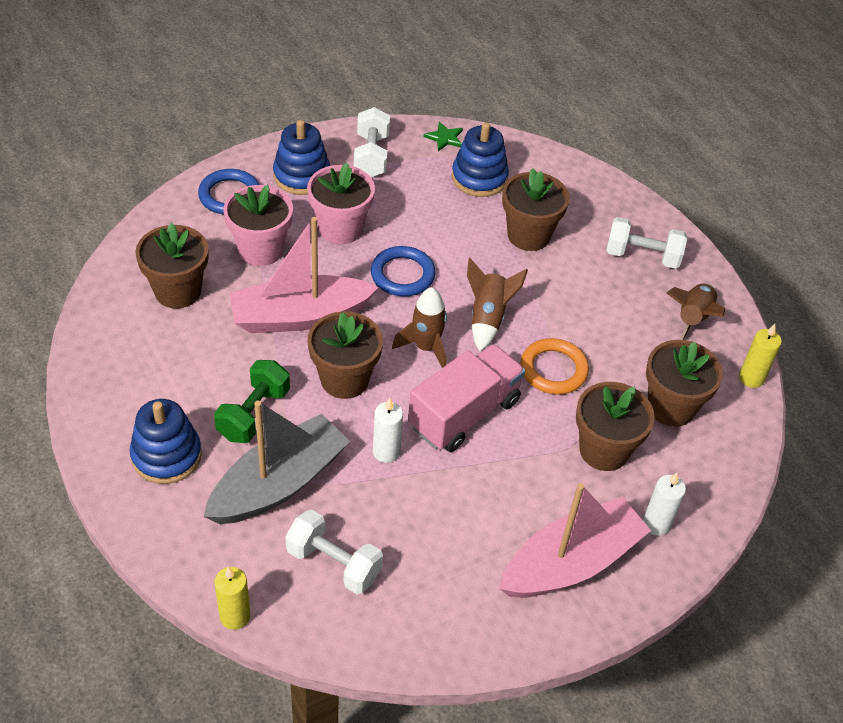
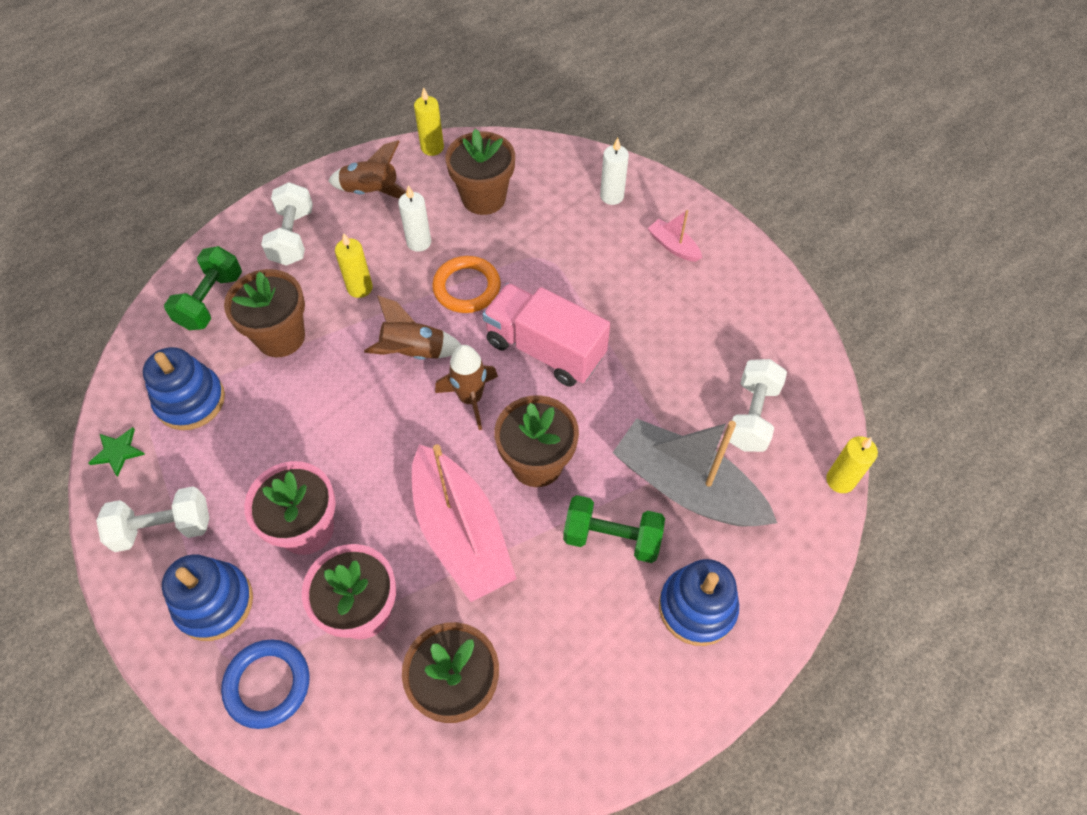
camera: 100 degrees left, 10 degrees up
blue ring [371,246,436,296] -> none
white candle [373,398,403,463] -> white candle moved to [398,185,431,252]
pink boat [499,483,651,598] -> pink boat [648,210,702,262], size x0.44
brown flower pot [576,382,655,471] -> none
none -> green dumbbell [164,246,242,330]
none -> yellow candle [335,233,373,298]

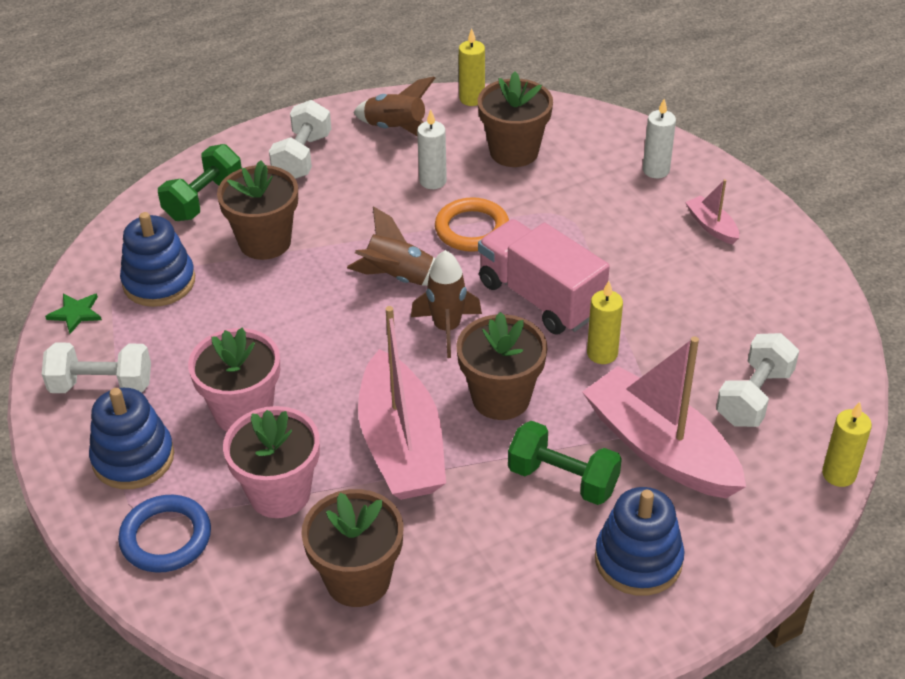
camera: 15 degrees right, 15 degrees down
yellow candle [335,233,373,298] -> yellow candle moved to [587,281,623,364]
grey boat [613,418,777,527] -> pink boat [583,336,746,498]

